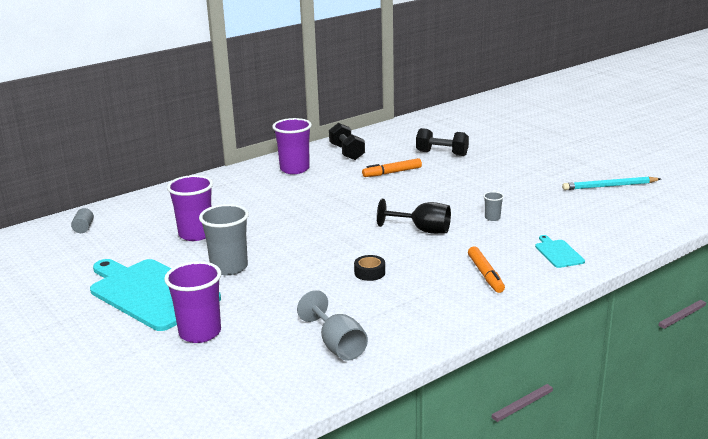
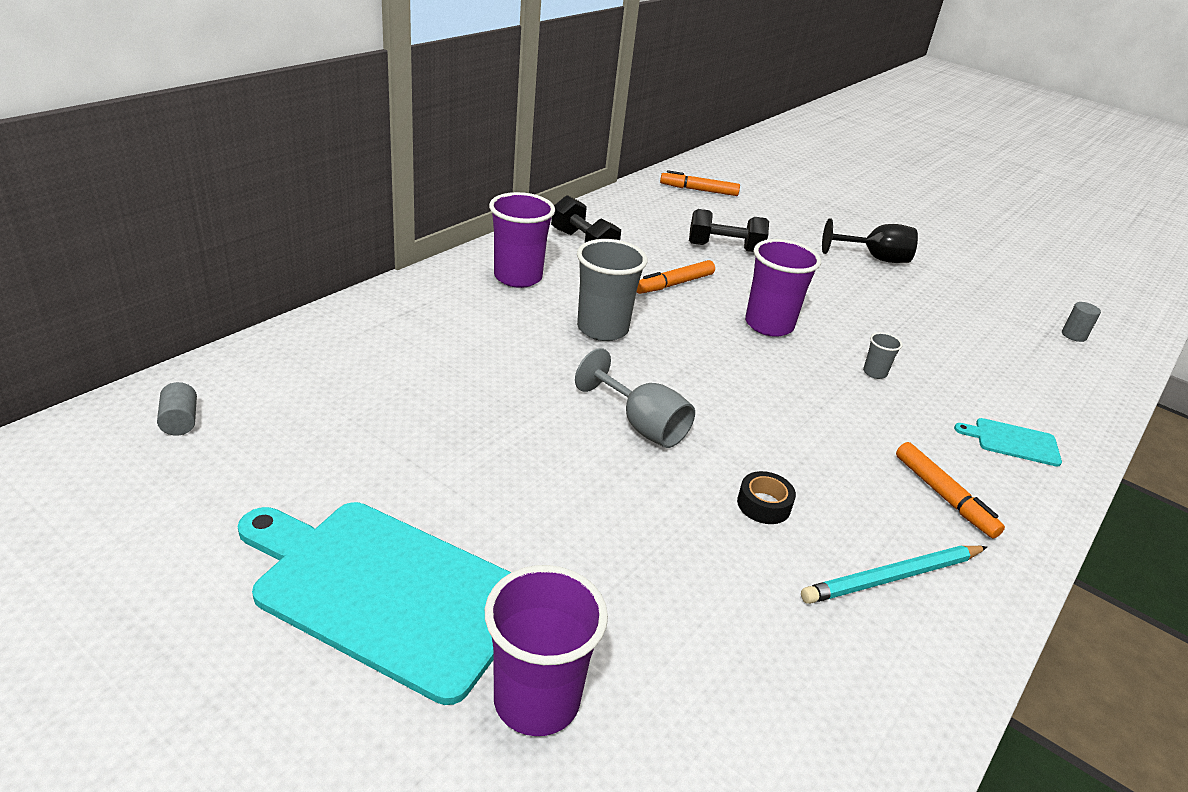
camera: 20 degrees left, 10 degrees up
purple cup [167,175,213,241] -> purple cup moved to [745,239,821,337]
grey cup [199,204,249,275] -> grey cup moved to [577,239,648,341]
grey goblet [297,290,368,361] -> grey goblet moved to [575,348,695,448]
black goblet [377,199,451,234] -> black goblet moved to [822,218,918,263]
turquoise cutting board [535,235,585,268] -> turquoise cutting board turned 45 degrees counterclockwise [954,418,1062,467]
turquoise pencil [562,177,661,190] -> turquoise pencil moved to [801,546,987,604]
none -> orange marker [660,170,740,196]
none -> grey cylinder [1062,302,1101,342]

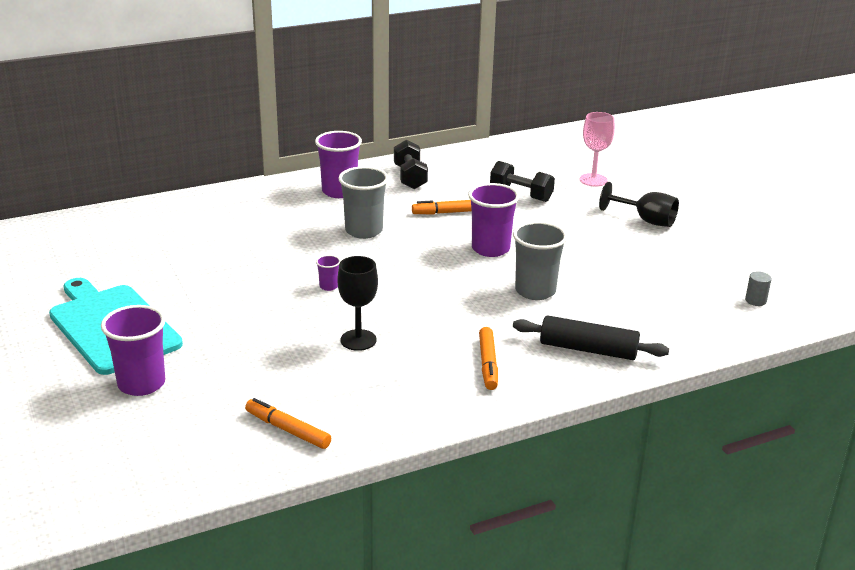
camera: 30 degrees right, 5 degrees down
grey cylinder [157,382,197,436] -> none
grey goblet [575,348,695,448] -> purple cup [316,255,340,291]
orange marker [660,170,740,196] -> orange marker moved to [245,398,331,449]
black tape [737,471,796,524] -> black goblet [338,256,378,351]
turquoise pencil [801,546,987,604] -> none
grey cup [863,332,903,379] -> grey cup [513,221,567,300], size x2.19
turquoise cutting board [954,418,1062,467] -> black rolling pin [513,315,669,360]
none -> pink goblet [579,112,615,187]

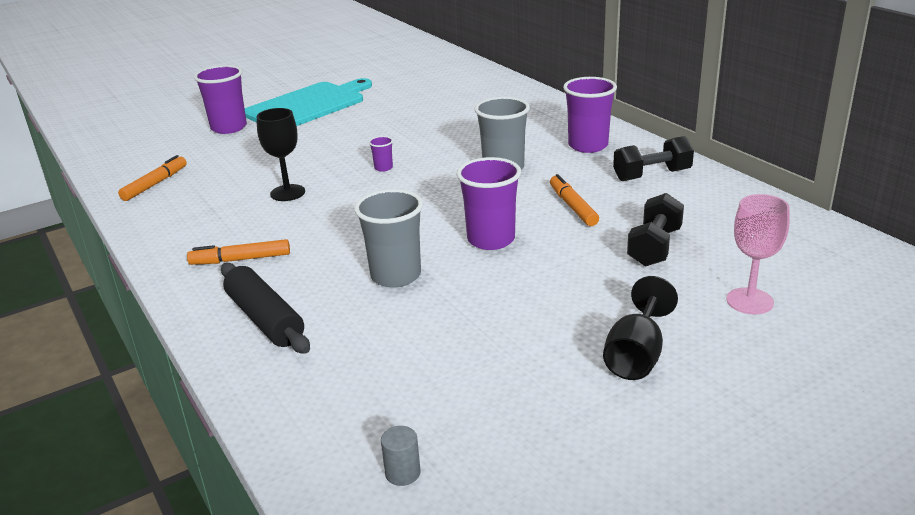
camera: 85 degrees right, 0 degrees up
black rolling pin [513,315,669,360] -> black rolling pin turned 45 degrees counterclockwise [221,263,310,354]

